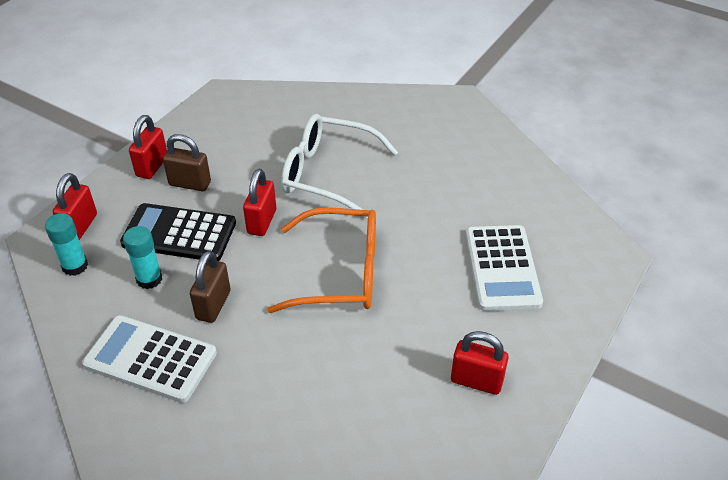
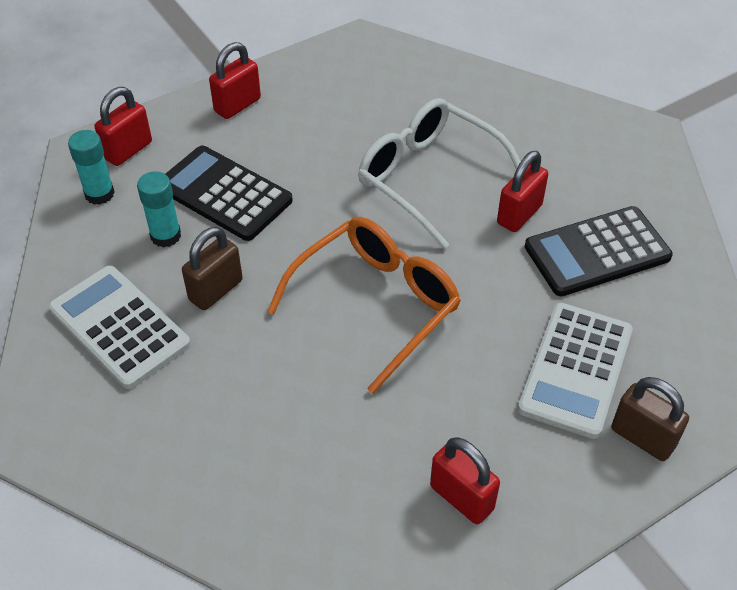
camera: 25 degrees right, 5 degrees up
brown padlock [163,134,211,191] -> brown padlock moved to [611,377,689,461]
red padlock [243,169,276,236] -> red padlock moved to [497,151,548,232]
orange glasses [267,207,376,313] -> orange glasses turned 75 degrees counterclockwise [267,217,461,394]
none -> black calculator [525,206,673,296]

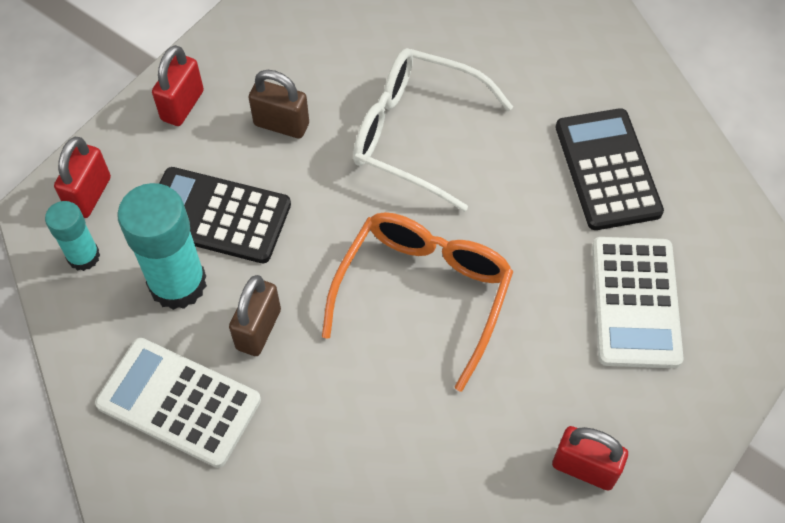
camera: 20 degrees left, 10 degrees up
turquoise glue stick [137,171,181,248] -> turquoise glue stick [117,183,207,310], size x1.75
red padlock [497,151,548,232] -> none
black calculator [525,206,673,296] -> black calculator turned 120 degrees clockwise [556,108,664,230]
brown padlock [611,377,689,461] -> brown padlock moved to [248,70,309,138]

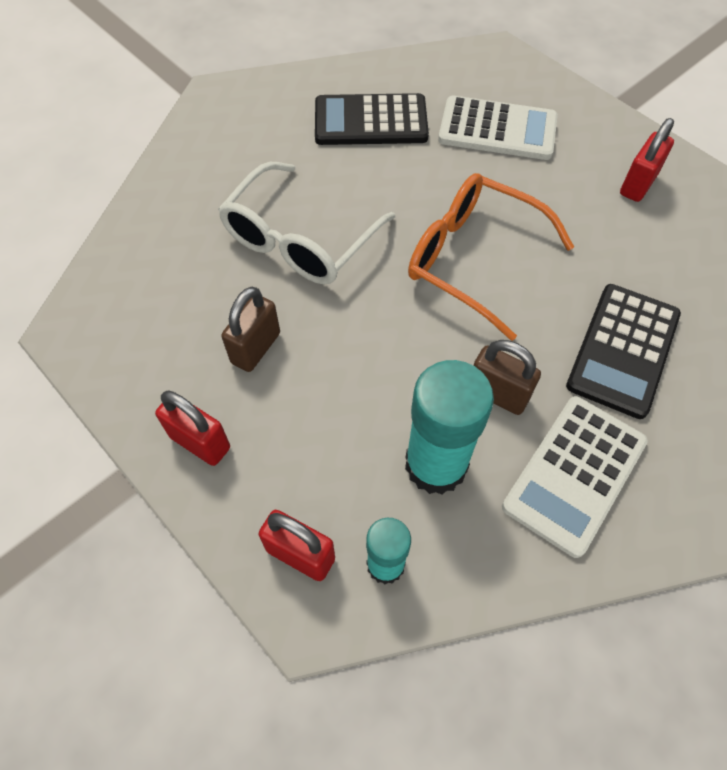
camera: 80 degrees left, 0 degrees up
black calculator [159,167,291,263] -> black calculator moved to [566,284,681,419]

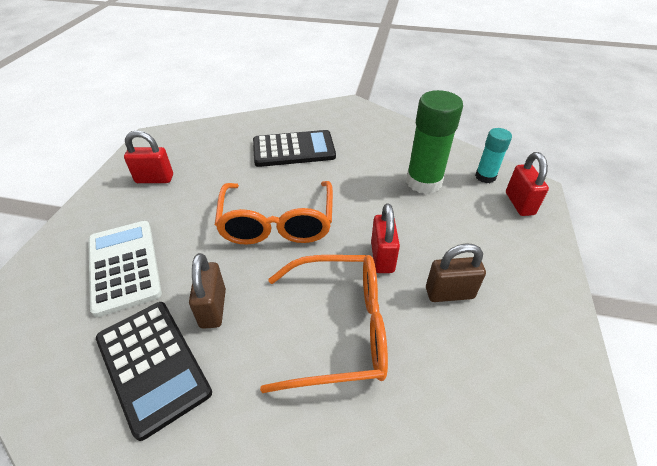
camera: 125 degrees left, 15 degrees down
red padlock [155,390,230,466] -> red padlock moved to [371,203,400,273]
white glasses [218,162,395,284] -> orange glasses [260,255,388,393]
turquoise glue stick [405,360,494,495] -> green glue stick [406,90,463,194]
brown padlock [473,340,541,415] -> brown padlock moved to [189,253,226,329]
white calculator [502,396,648,558] -> none

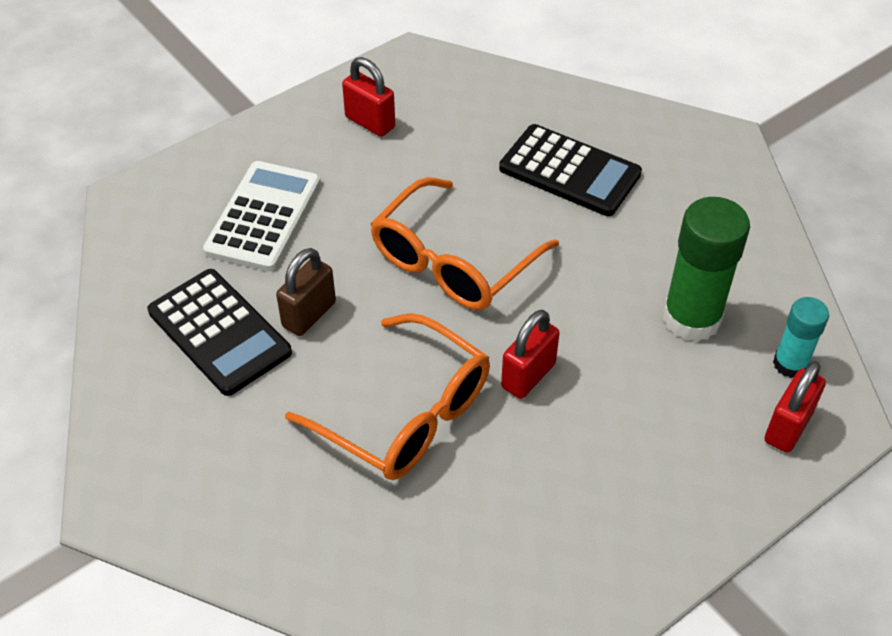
camera: 40 degrees right, 5 degrees up
black calculator [96,302,212,441] -> black calculator turned 45 degrees counterclockwise [148,269,292,396]
brown padlock [426,243,486,302] -> none

